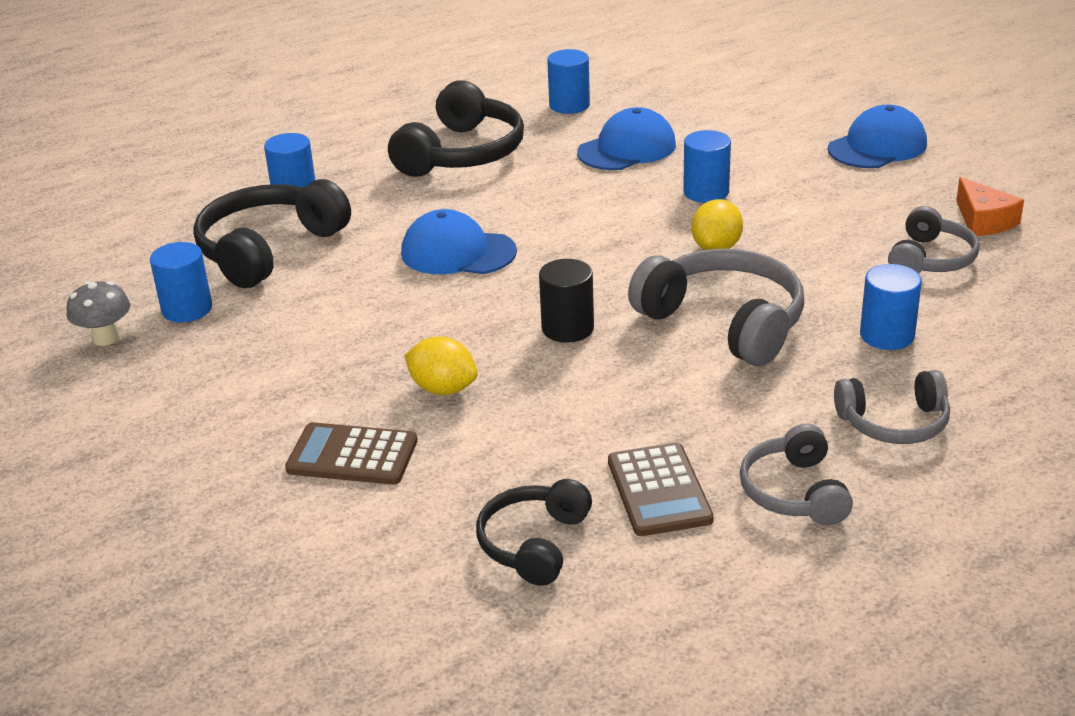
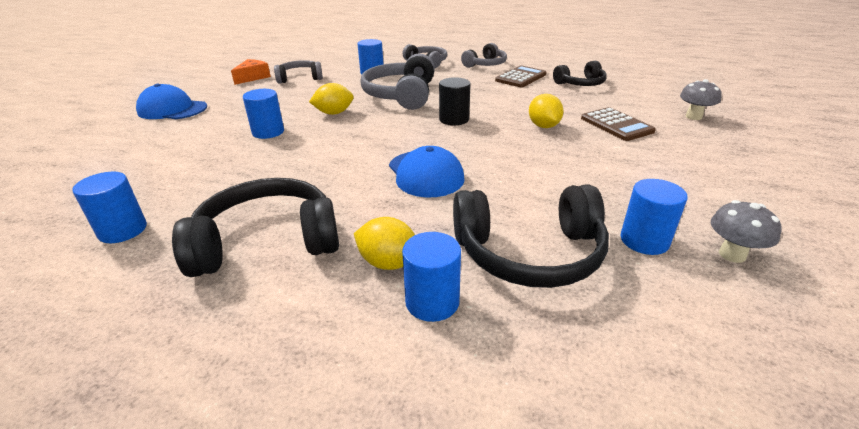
camera: 130 degrees left, 0 degrees up
blue cap [577,107,676,170] -> none
none -> yellow lemon [354,217,415,270]
none -> grey mushroom [680,79,722,120]

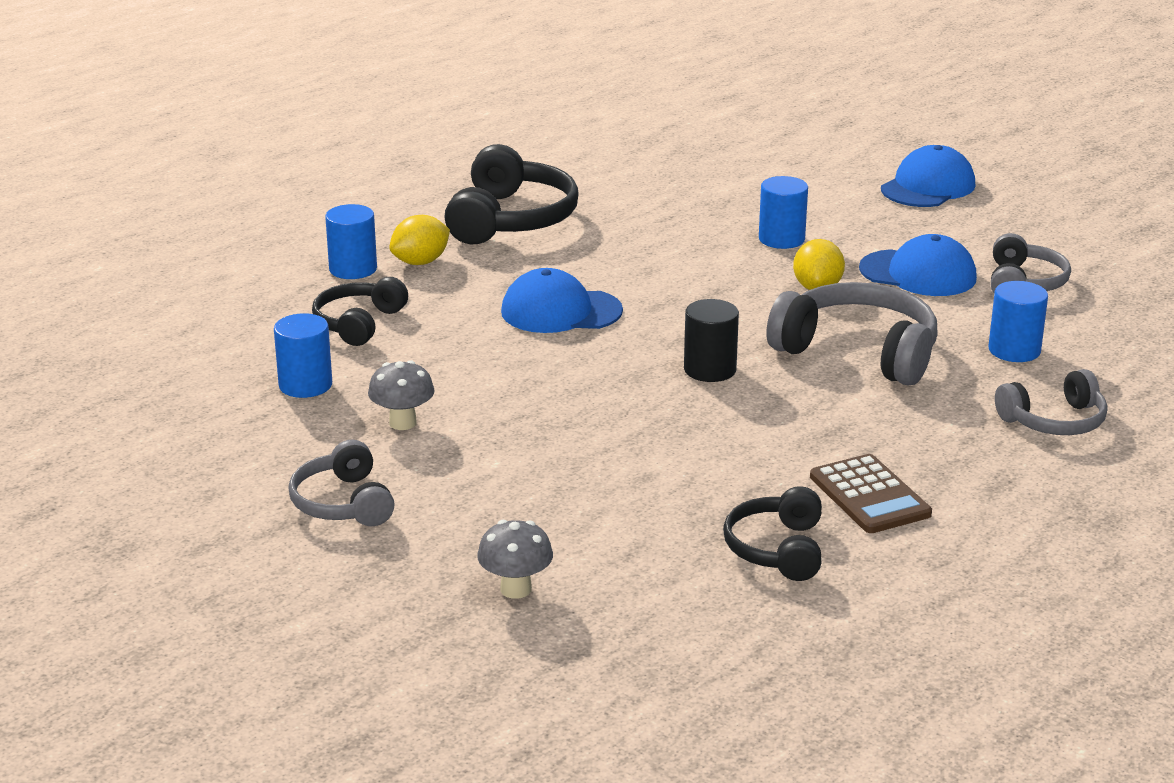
camera: 115 degrees right, 5 degrees down
blue cylinder [72,172,147,243] -> none
orange cheese [231,59,271,85] -> none
black headphones [453,184,609,288] -> black headphones [312,277,408,346], size x0.61
grey headphones [461,43,507,68] -> grey headphones moved to [289,440,395,526]
yellow lemon [529,94,563,128] -> none
brown calculator [581,107,656,141] -> none
grey mushroom [711,200,782,263] -> grey mushroom moved to [368,360,435,430]
none -> blue cap [859,234,977,296]

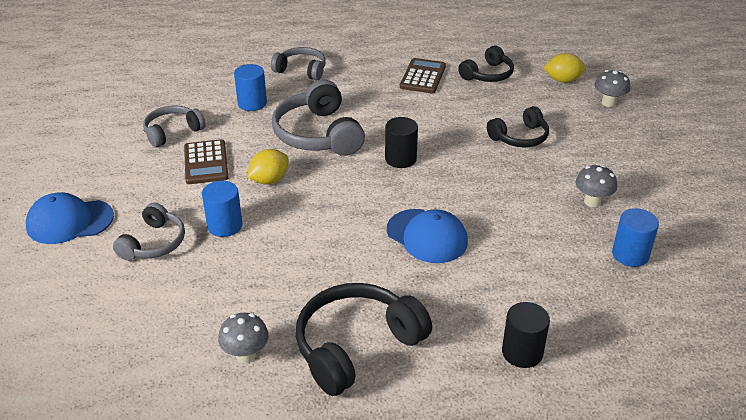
camera: 140 degrees left, 10 degrees up
grey headphones [289,440,395,526] -> grey headphones moved to [113,202,185,261]
black headphones [312,277,408,346] -> black headphones moved to [487,106,549,147]
blue cylinder [325,204,377,279] -> black cylinder [502,302,550,368]
yellow lemon [389,215,450,265] -> yellow lemon moved to [543,53,586,83]
blue cap [859,234,977,296] -> brown calculator [184,139,229,184]
none -> grey mushroom [218,313,269,363]

